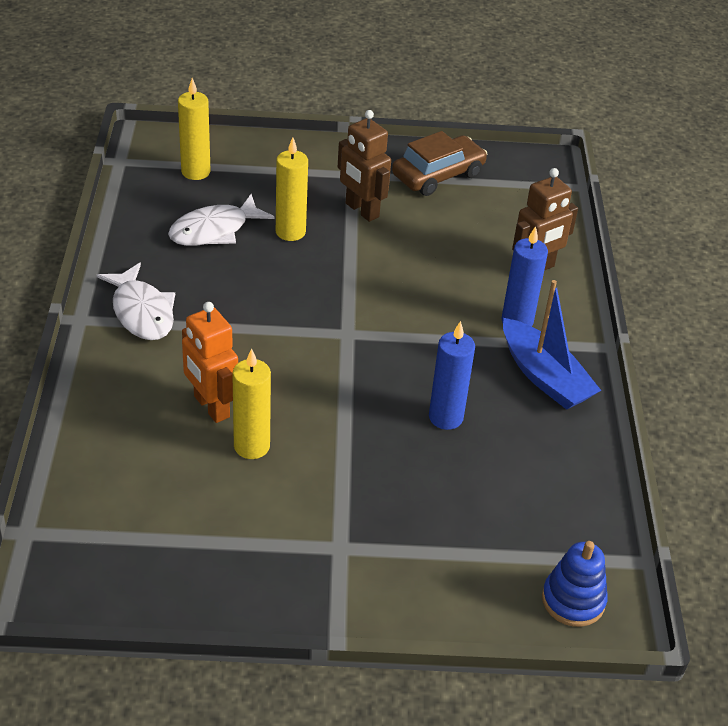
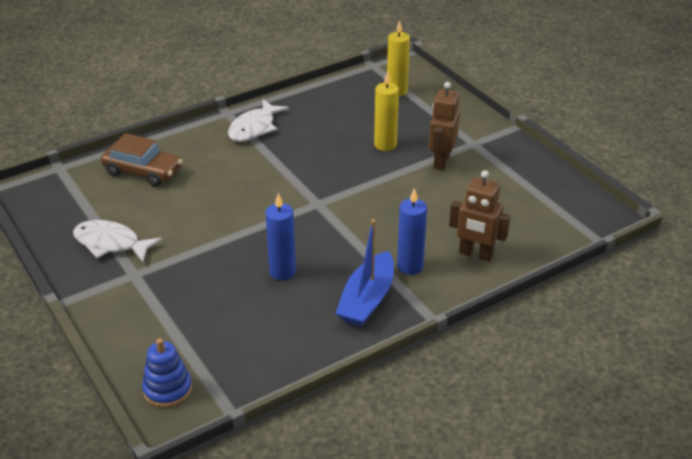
camera: 60 degrees right, 5 degrees down
white fish [168,194,274,246] -> white fish moved to [73,220,162,262]
orange robot [182,302,238,423] -> none
yellow candle [232,349,271,459] -> none
brown car [392,131,487,196] -> brown car moved to [101,133,182,187]

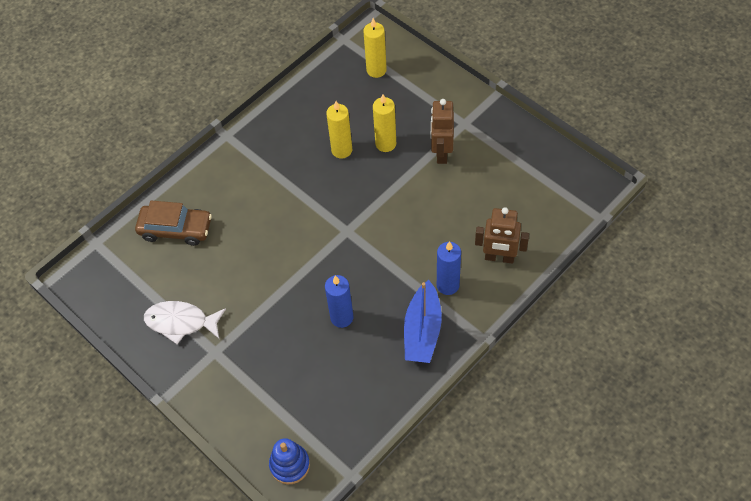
camera: 10 degrees left, 20 degrees up
white fish [228,99,289,142] -> none
none -> yellow candle [326,101,352,159]

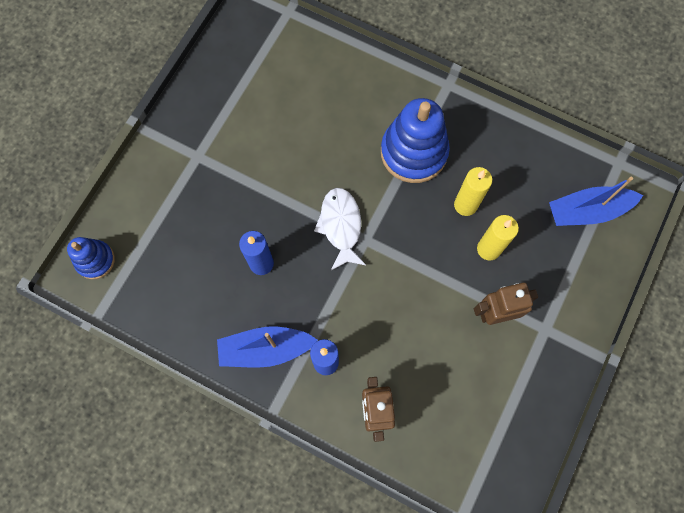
camera: 70 degrees right, 15 degrees up
brown car [135,201,212,246] -> none
white fish [144,301,226,344] -> white fish moved to [314,188,366,270]
yellow candle [363,18,387,78] -> blue boat [549,177,643,226]
none -> blue stacking toy [381,98,450,183]

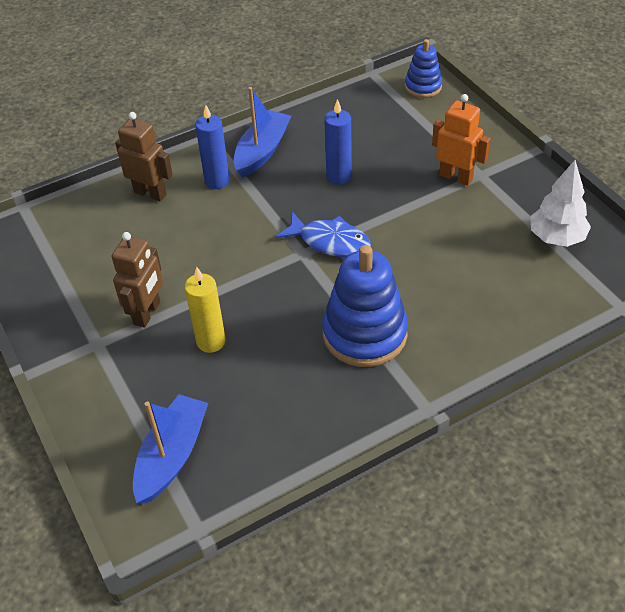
camera: 125 degrees right, 25 degrees down
white fish [314,188,366,270] -> blue fish [276,212,371,257]
yellow candle [454,167,492,216] -> none
none -> orange robot [432,94,491,186]
none -> white tree [531,160,591,247]

